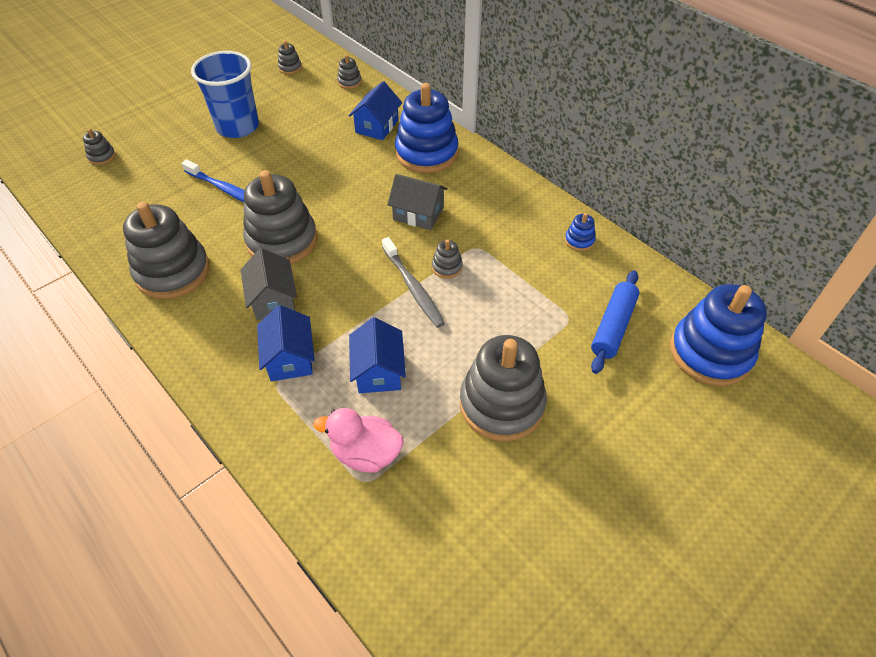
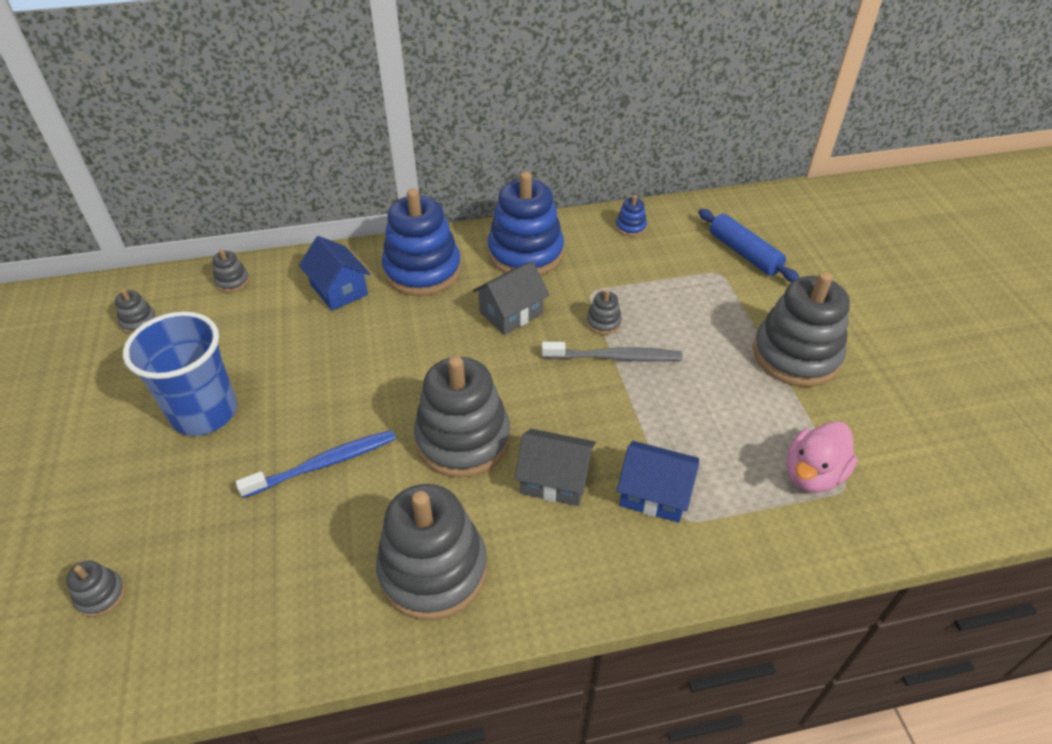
camera: 60 degrees left, 5 degrees down
blue house [349,317,406,393] -> none
blue stacking toy [670,284,767,386] -> blue stacking toy moved to [488,172,564,275]

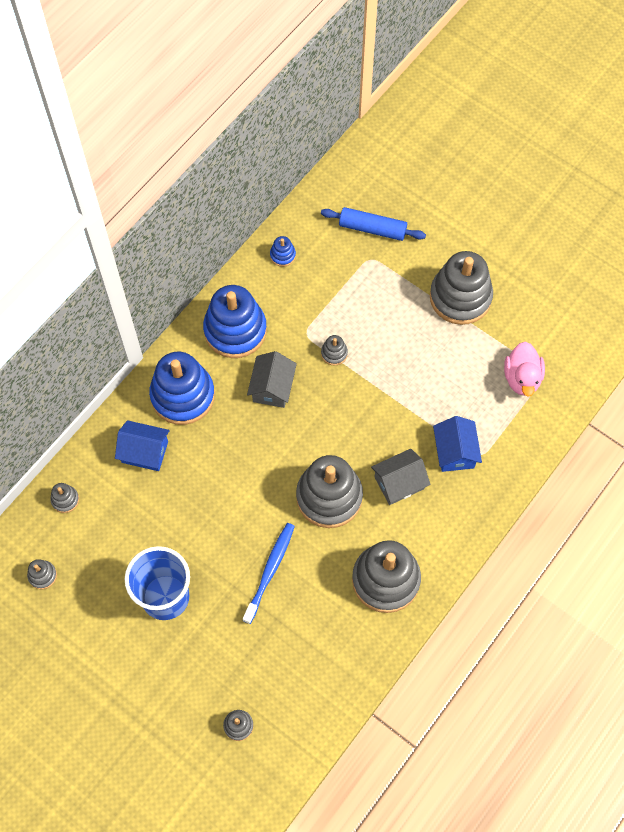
camera: 40 degrees left, 20 degrees up
grey toothbrush [542,341,682,362] -> none
blue house [617,441,699,523] -> blue house turned 75 degrees counterclockwise [433,416,482,472]

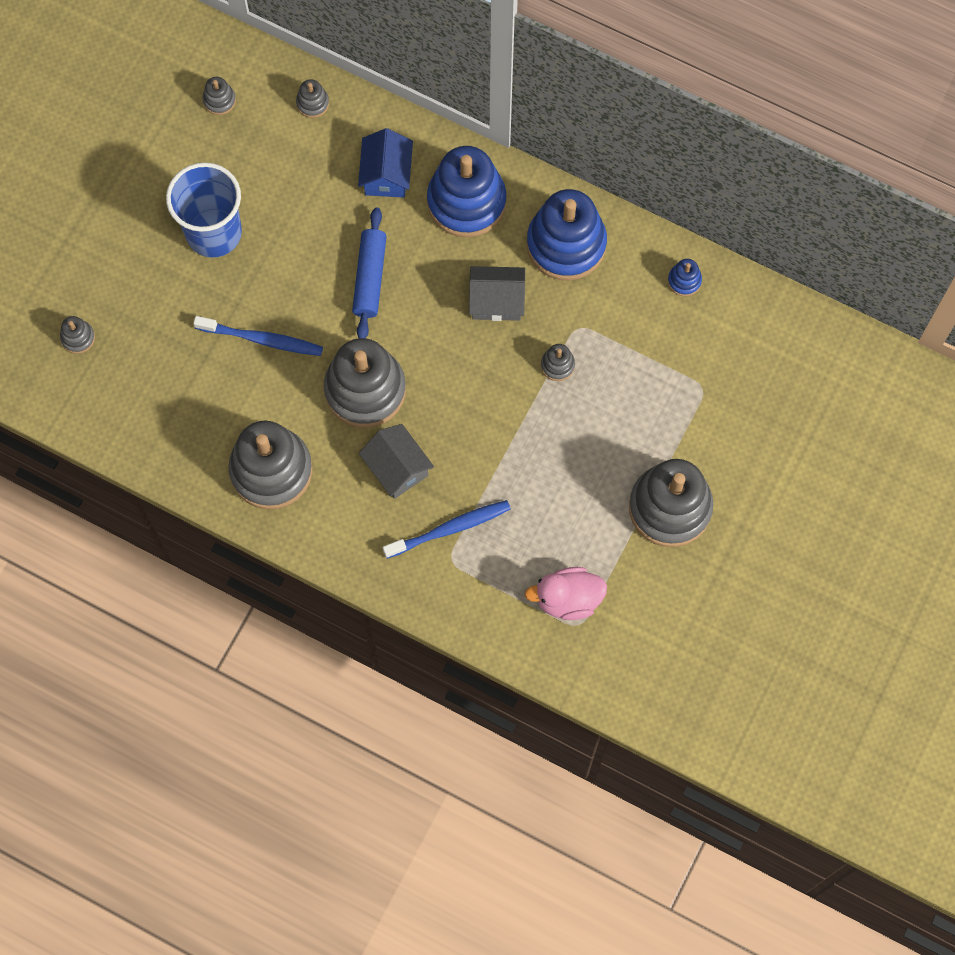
camera: 80 degrees right, 5 degrees up
blue rolling pin [321,207,426,241] -> blue rolling pin moved to [352,207,387,338]
blue house [433,416,482,472] -> blue toothbrush [382,500,511,559]

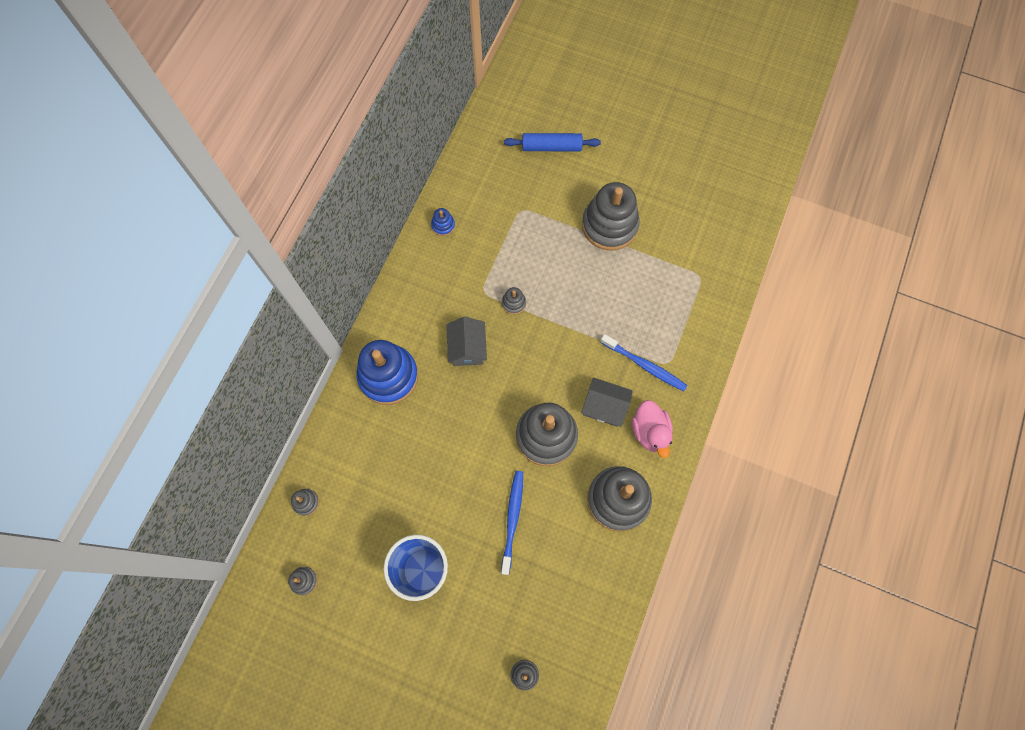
camera: 95 degrees left, 0 degrees up
blue rolling pin [352,207,387,338] -> blue rolling pin moved to [504,133,601,152]
blue house [358,128,413,198] -> none
grey house [359,424,434,499] -> grey house turned 60 degrees clockwise [581,377,633,427]
blue toothbrush [382,500,511,559] -> blue toothbrush turned 150 degrees clockwise [600,334,687,391]
pink duck [525,567,607,620] -> pink duck moved to [632,400,673,458]
blue stacking toy [527,189,607,281] -> none

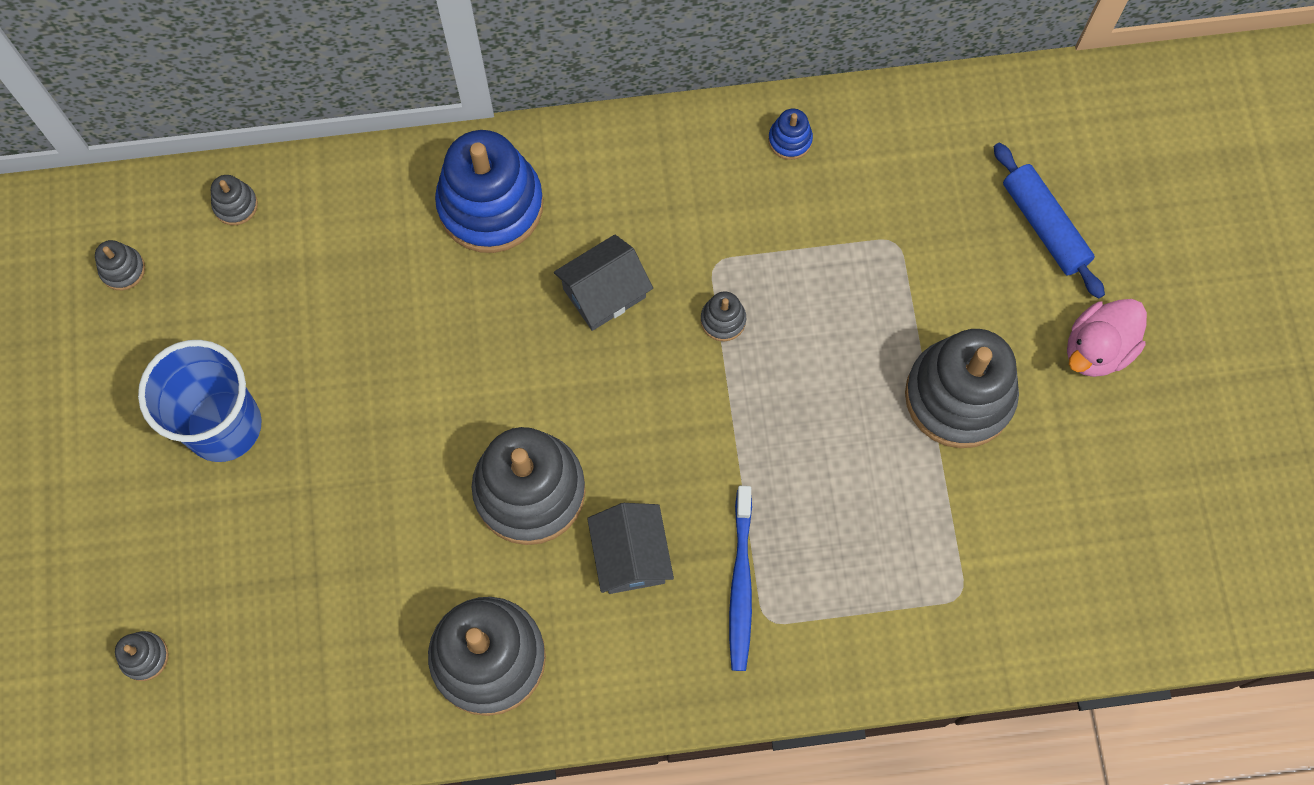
camera: 60 degrees right, 0 degrees up
blue toothbrush [501,471,523,575] -> none
pink duck [632,400,673,458] -> pink duck moved to [1067,299,1147,377]

